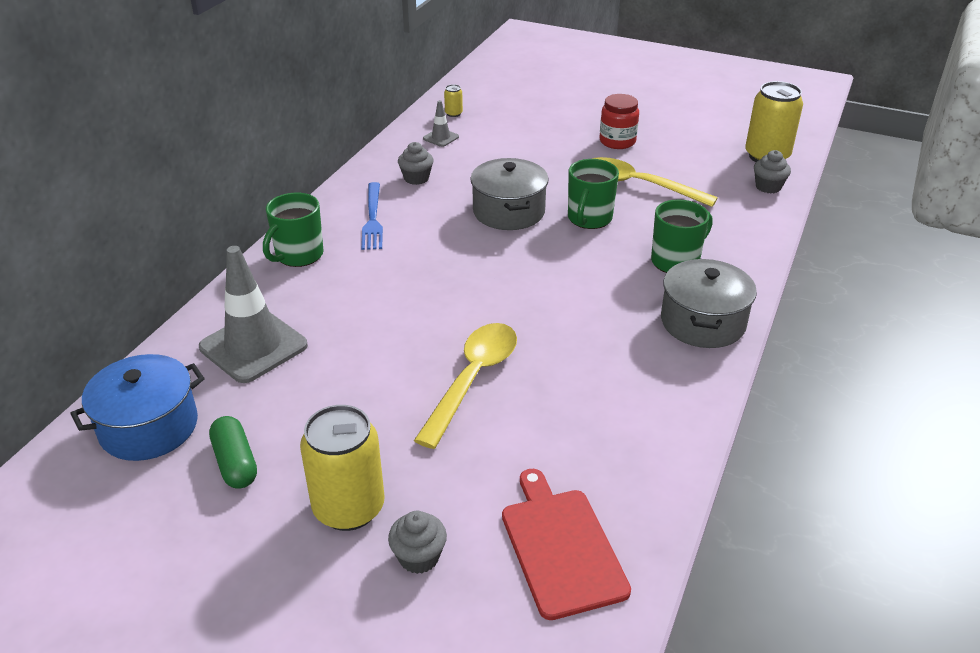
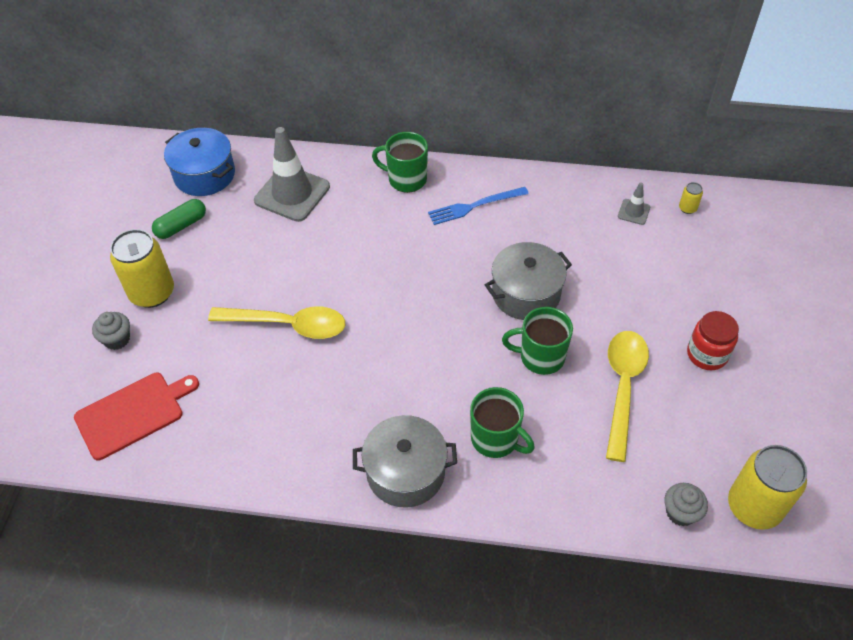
camera: 75 degrees right, 15 degrees up
grey cupcake [398,142,434,185] -> none

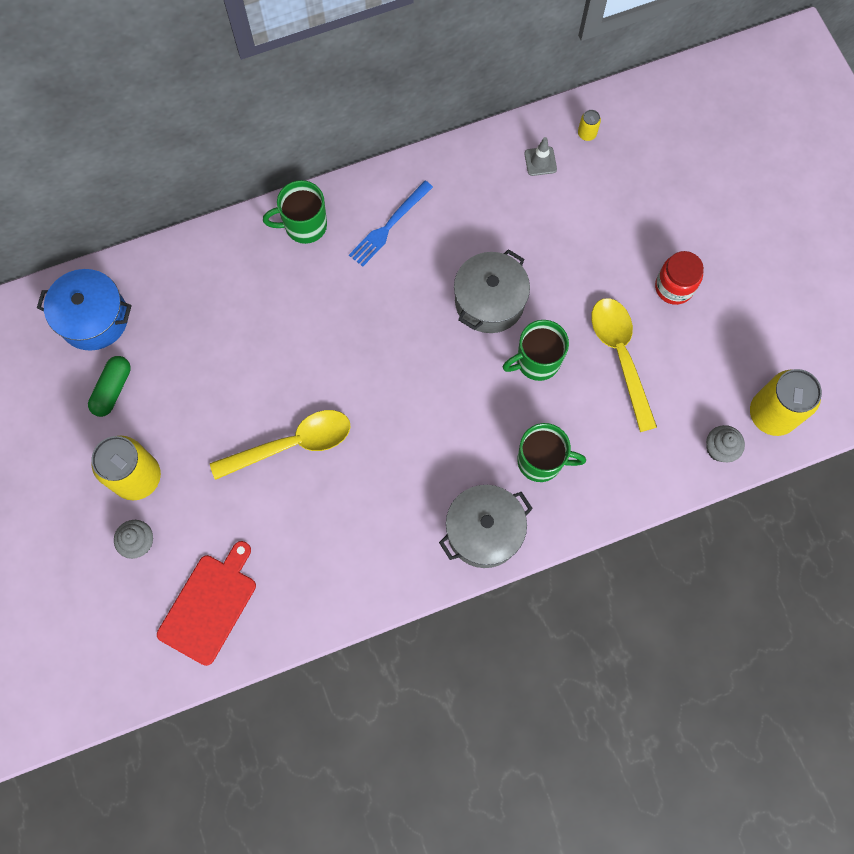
camera: 30 degrees left, 20 degrees up
grey traffic cone [254,127,330,222] -> none

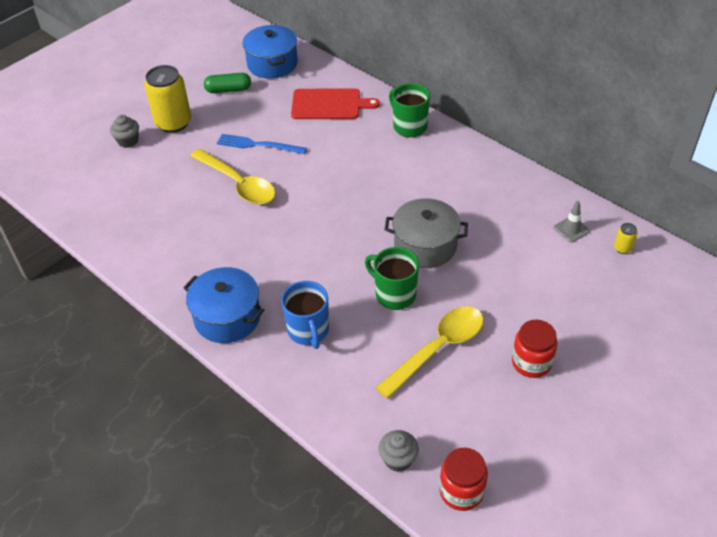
camera: 65 degrees right, 25 degrees down
red cutting board [157,541,256,666] -> red cutting board moved to [291,88,380,119]
blue fork [349,181,433,267] -> blue fork moved to [217,134,307,154]
grey pot [439,485,533,568] -> blue pot [183,267,264,343]
green mug [517,423,586,482] -> blue mug [281,281,329,349]
yellow can [750,369,822,436] -> red jar [439,448,488,511]

